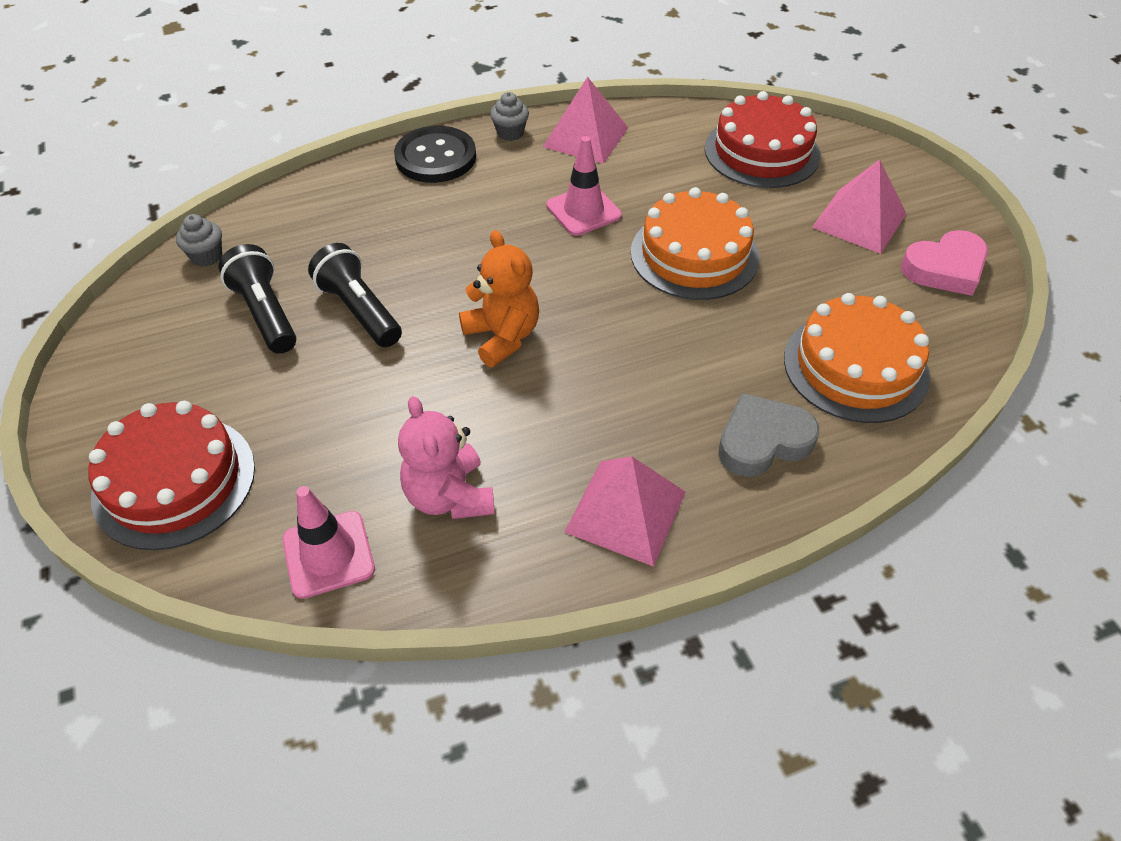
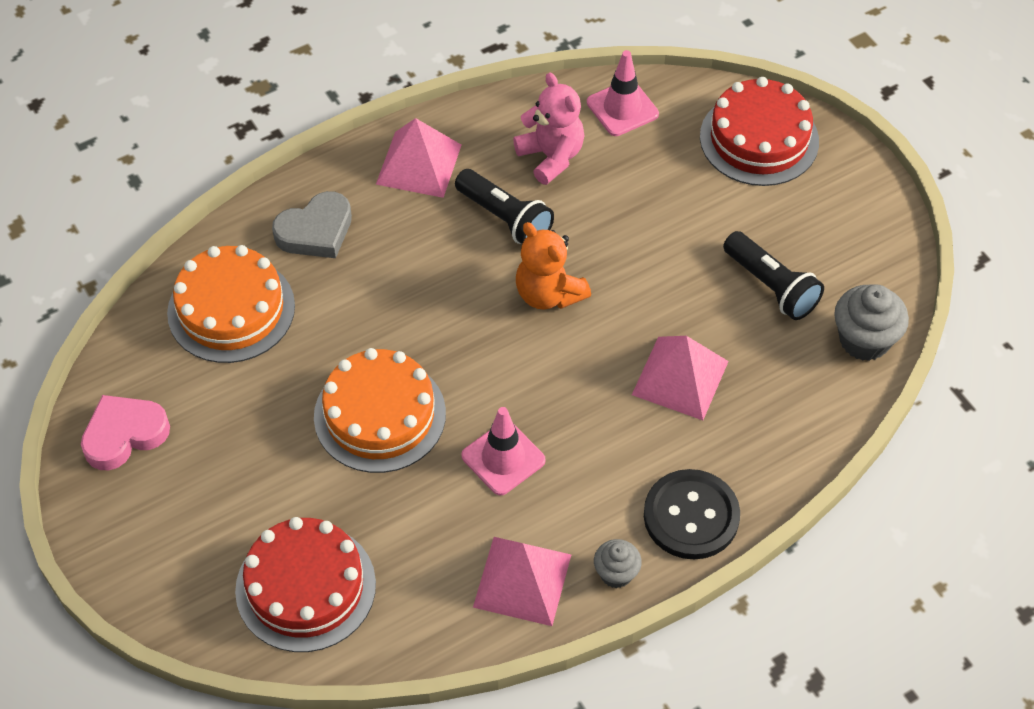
camera: 170 degrees right, 5 degrees up
grey cupcake [176,214,222,267] -> grey cupcake [834,284,909,361], size x1.66
black flashlight [308,243,402,347] -> black flashlight moved to [455,169,554,244]
pink pyramid [812,159,906,254] -> pink pyramid moved to [632,336,729,420]

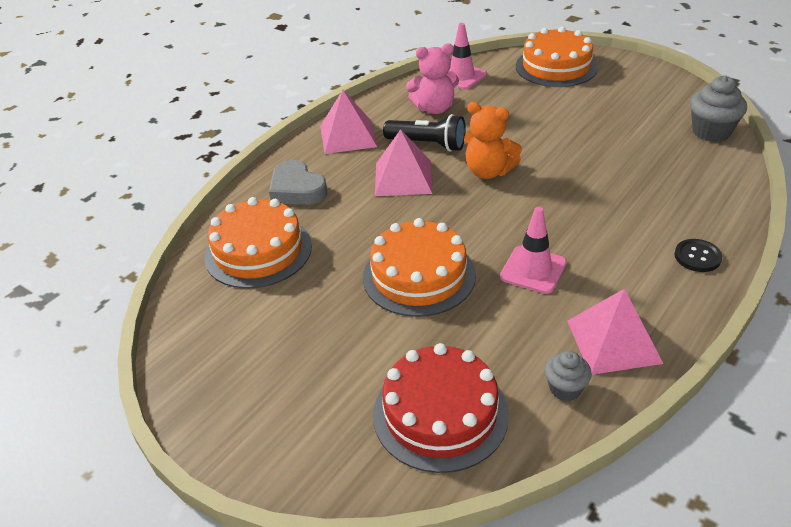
camera: 20 degrees left, 15 degrees down
pink heart [81,395,170,470] -> none
grey heart [272,191,352,258] -> grey heart turned 105 degrees clockwise [269,160,327,205]
pink teddy bear [513,73,584,185] -> pink teddy bear turned 135 degrees clockwise [406,43,459,114]
grey cupcake [594,539,642,588] -> grey cupcake moved to [545,351,592,401]
pink pyramid [632,336,729,420] -> pink pyramid moved to [375,129,433,196]
black button [644,469,740,559] -> black button [674,239,722,272], size x0.56
red cake [700,77,819,186] -> orange cake [516,27,598,87]
black flashlight [723,231,824,320] -> none

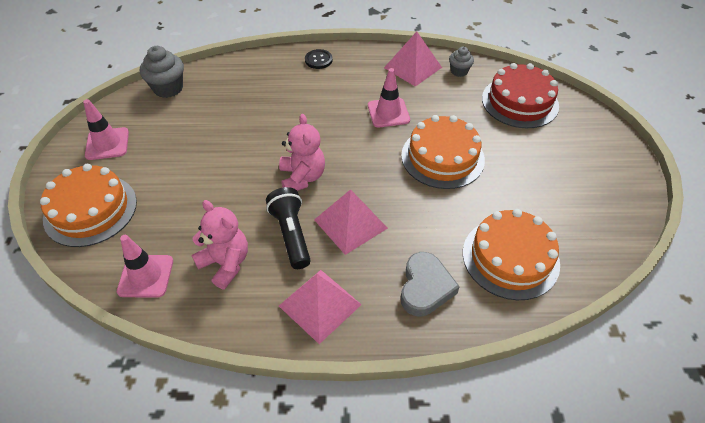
camera: 130 degrees left, 10 degrees up
orange teddy bear [464,102,522,179] -> pink teddy bear [279,114,325,191]
none -> pink traffic cone [83,99,129,160]

